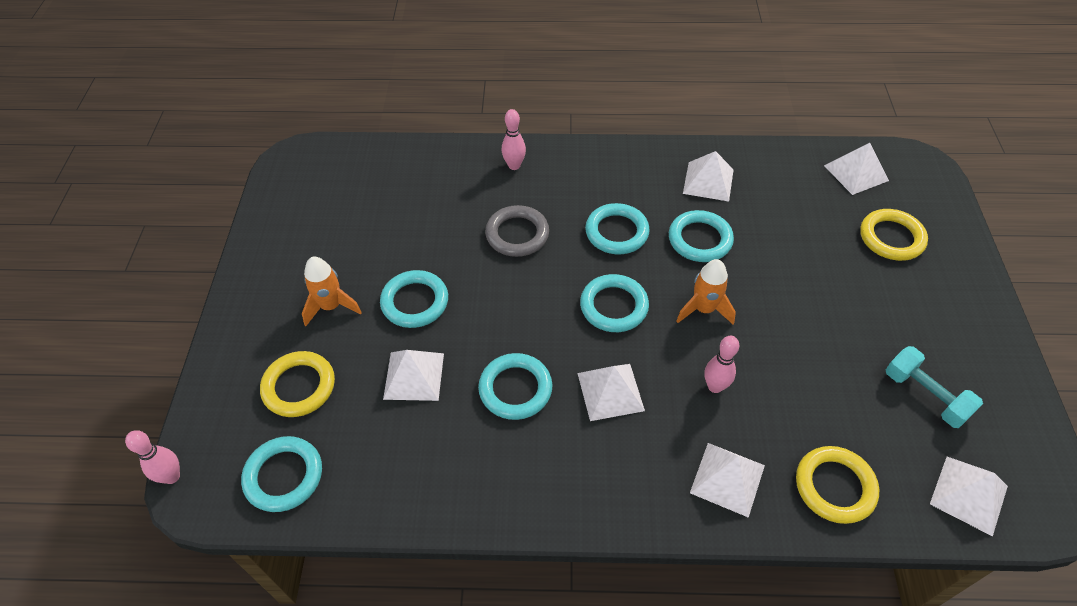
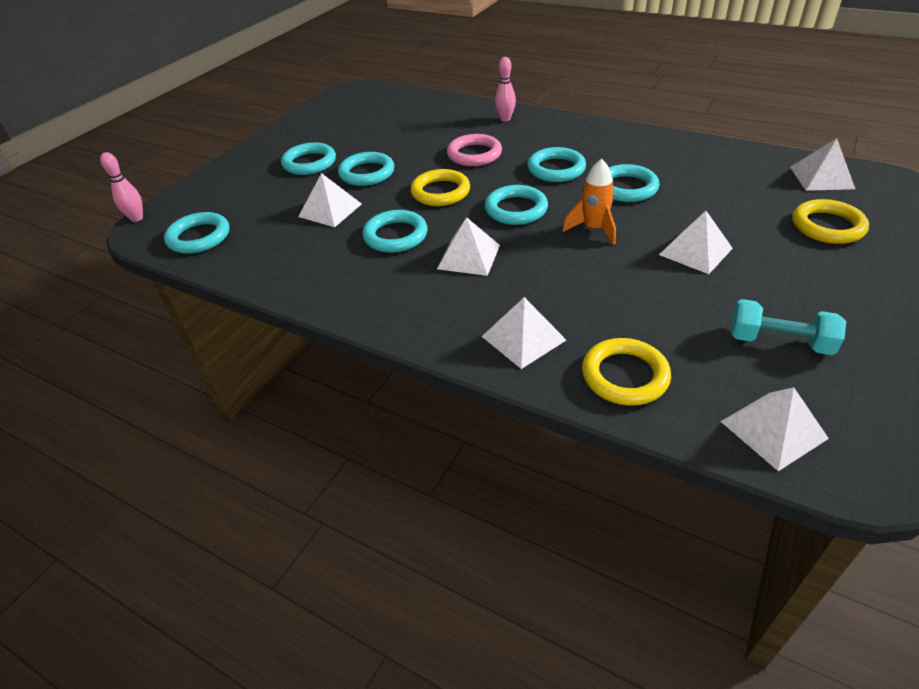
camera: 30 degrees right, 10 degrees down
yellow ring [260,351,335,417] -> yellow ring moved to [410,169,470,206]
orange rocket [302,257,362,326] -> turquoise ring [281,142,336,175]
grey ring [485,205,549,257] -> pink ring [447,134,502,166]
white pyramid [683,151,734,202] -> white pyramid moved to [659,211,733,274]
pink bowling pin [705,336,739,393] -> none
turquoise dumbbell [886,346,983,428] -> turquoise dumbbell turned 60 degrees counterclockwise [730,299,846,355]

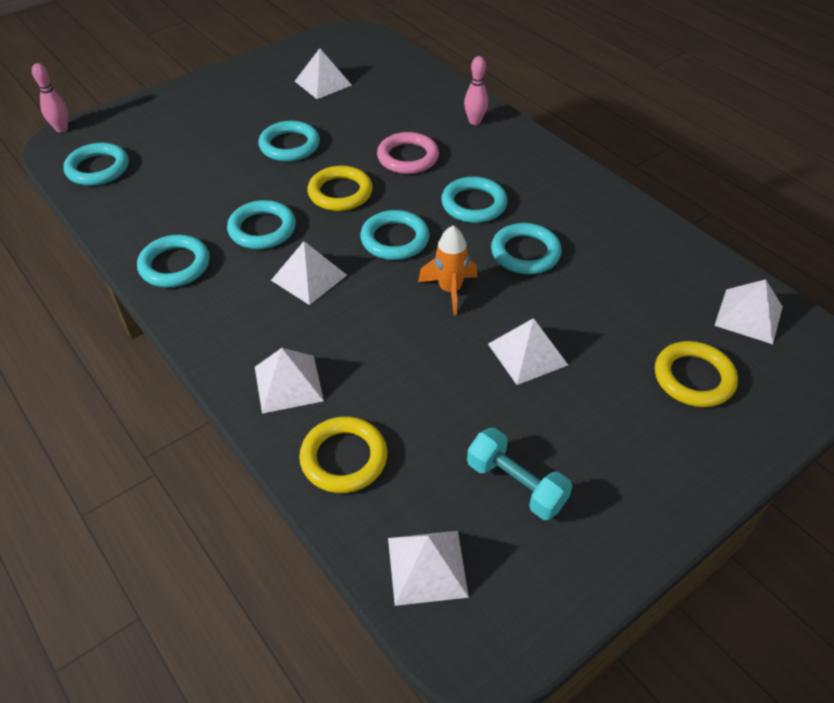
camera: 20 degrees right, 5 degrees up
turquoise ring [281,142,336,175] -> turquoise ring moved to [137,235,210,287]
white pyramid [298,173,362,227] -> white pyramid moved to [295,48,352,99]

